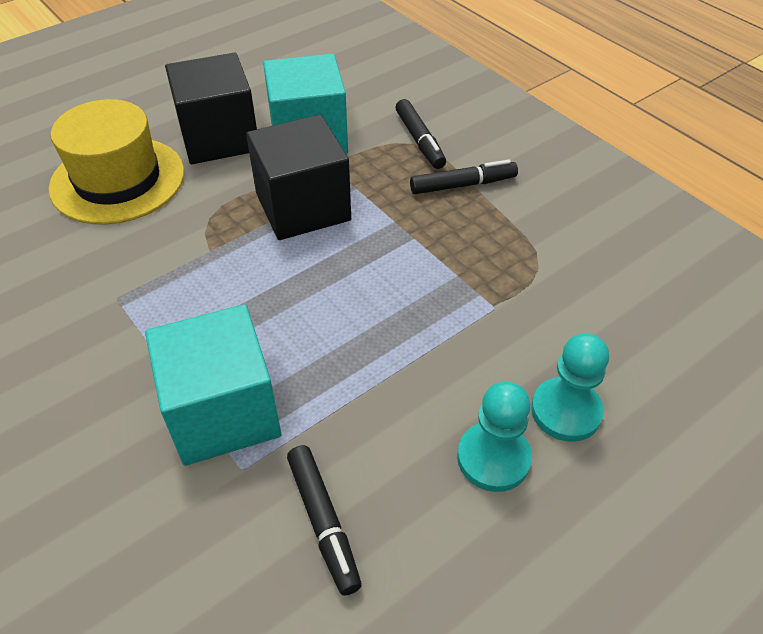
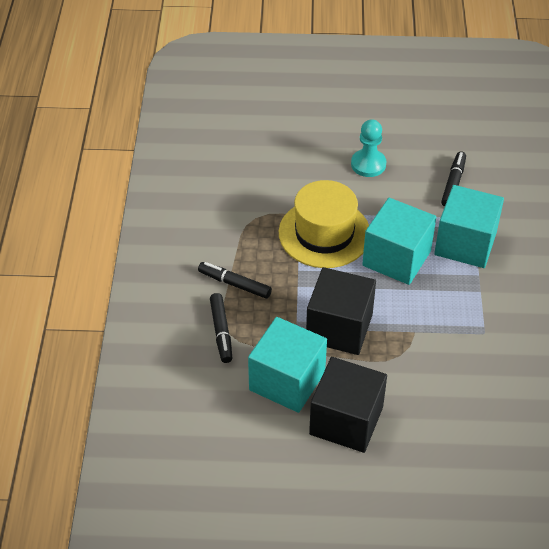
camera: 140 degrees left, 0 degrees up
yellow hat [49,99,184,225] -> yellow hat moved to [279,180,369,268]
black marker [396,99,446,169] -> black marker turned 150 degrees clockwise [210,293,232,363]
turquoise pawn [531,333,609,442] -> none
none -> turquoise cube [362,198,436,285]

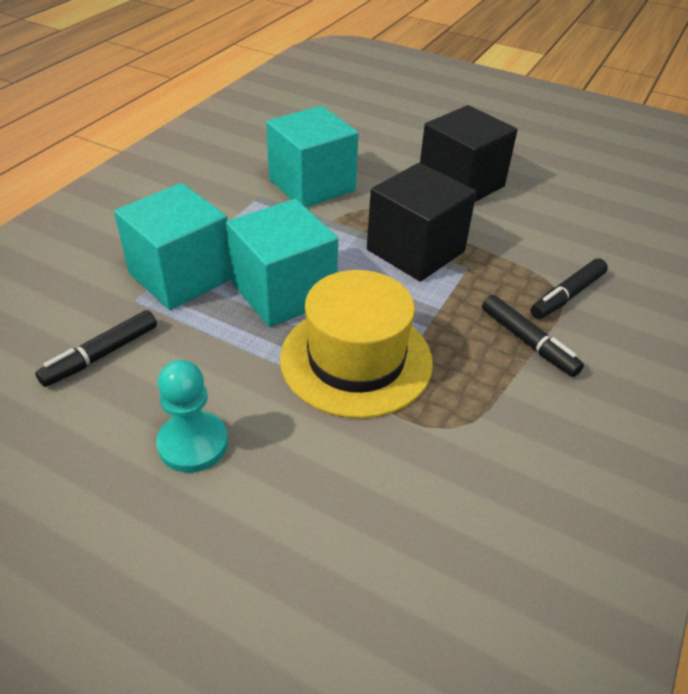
camera: 155 degrees left, 5 degrees down
black marker [210,293,232,363] -> black marker turned 150 degrees counterclockwise [531,258,608,319]
turquoise cube [248,317,327,413] -> turquoise cube moved to [266,106,359,208]

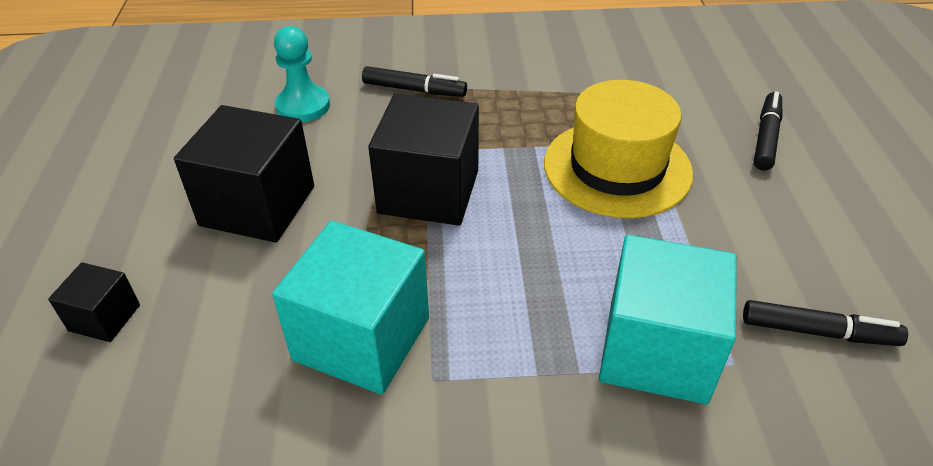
camera: 120 degrees left, 0 degrees up
turquoise pawn [156,360,228,473] -> turquoise pawn moved to [274,26,330,122]
turquoise cube [226,199,338,327] -> none
black marker [482,295,584,377] -> black marker moved to [754,91,782,171]
none -> black cube [48,262,140,342]

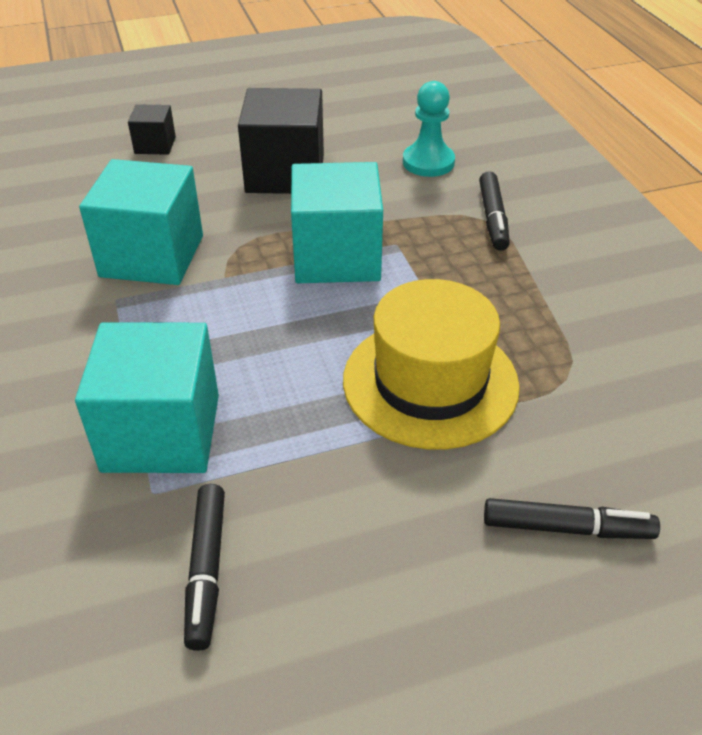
camera: 75 degrees right, 0 degrees up
black cube [368,94,479,225] -> turquoise cube [291,162,383,283]

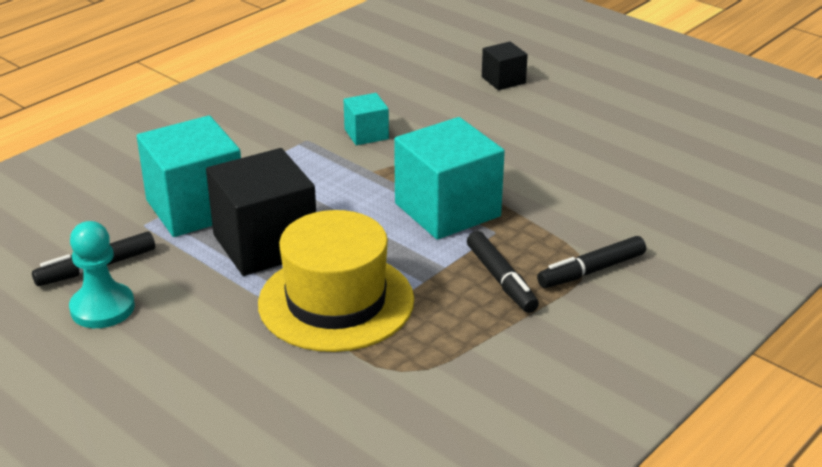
camera: 60 degrees right, 10 degrees down
turquoise cube [79,159,203,285] -> turquoise cube [343,93,389,145], size x0.50
black cube [238,88,324,194] -> black cube moved to [206,148,316,276]
turquoise pawn [403,81,455,177] -> turquoise pawn moved to [69,221,135,328]
black marker [484,498,660,539] -> black marker moved to [467,231,539,313]

